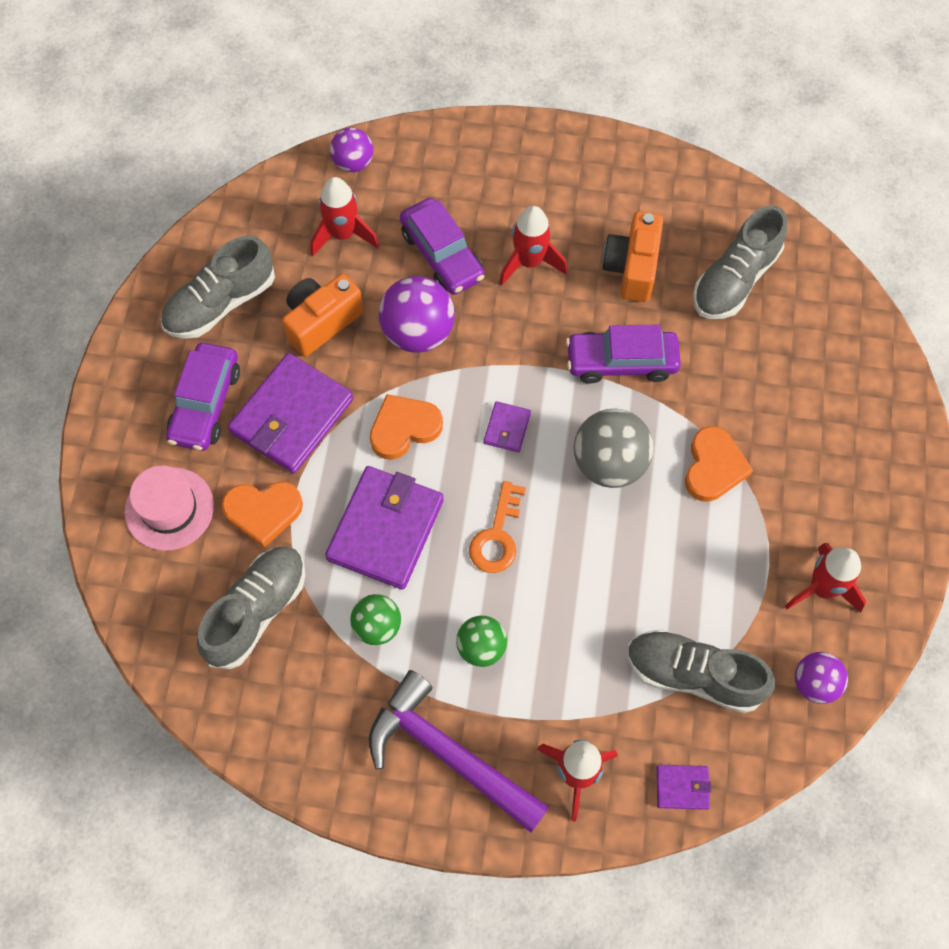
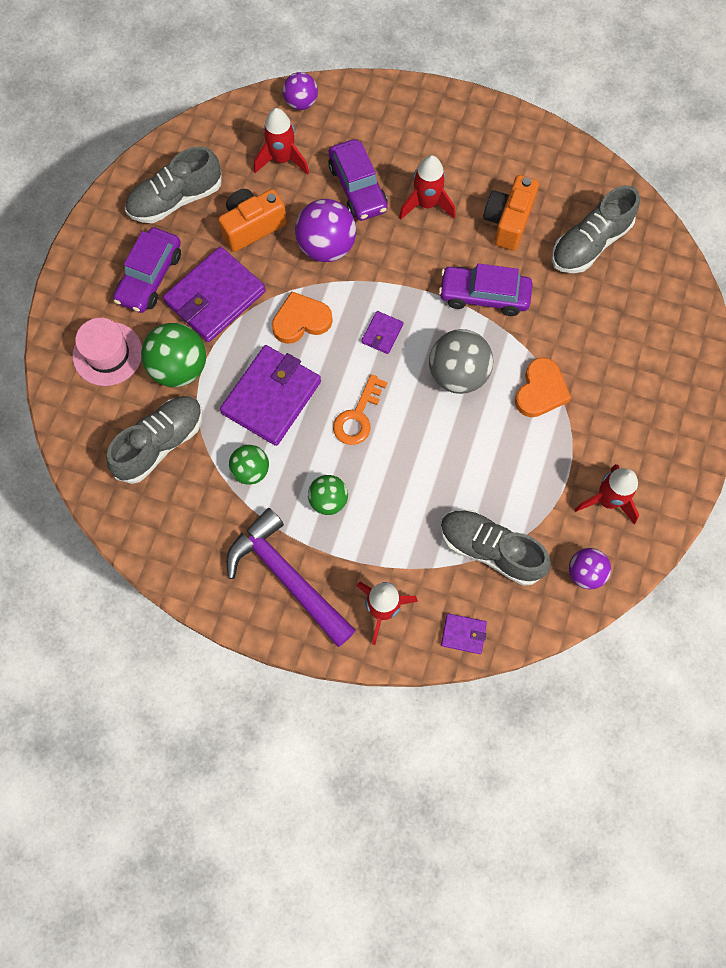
camera: 10 degrees right, 5 degrees up
orange heart [222,481,303,547] -> green ball [141,323,206,387]

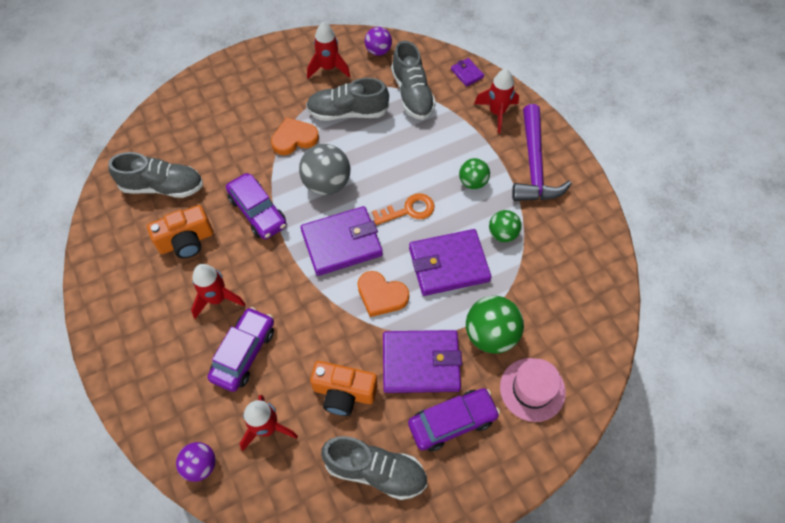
camera: 135 degrees left, 10 degrees down
grey shoe [106,396,203,484] -> grey shoe moved to [306,78,389,121]
purple ball [295,199,356,262] -> none
purple wallet [361,311,404,354] -> purple wallet [301,206,383,276], size x2.20

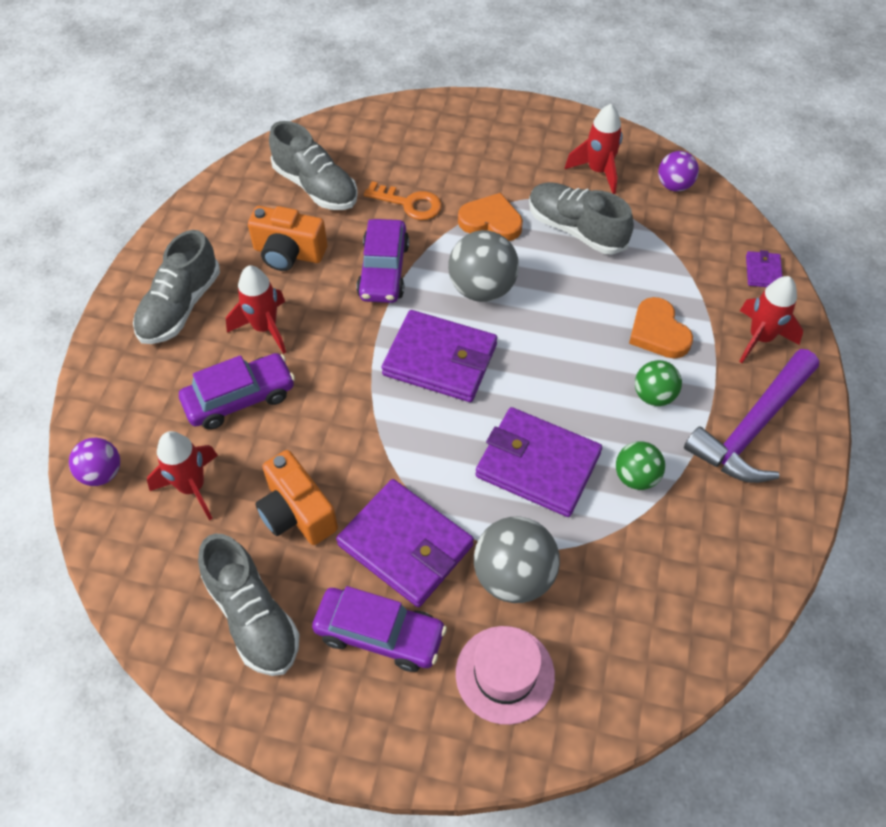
camera: 40 degrees right, 5 degrees down
orange heart [358,271,409,317] -> orange heart moved to [629,297,693,358]
orange key [372,193,435,225] -> orange key moved to [364,181,442,220]
grey shoe [391,41,436,120] -> grey shoe moved to [133,230,220,344]
green ball [466,296,524,353] -> grey ball [474,517,560,603]

